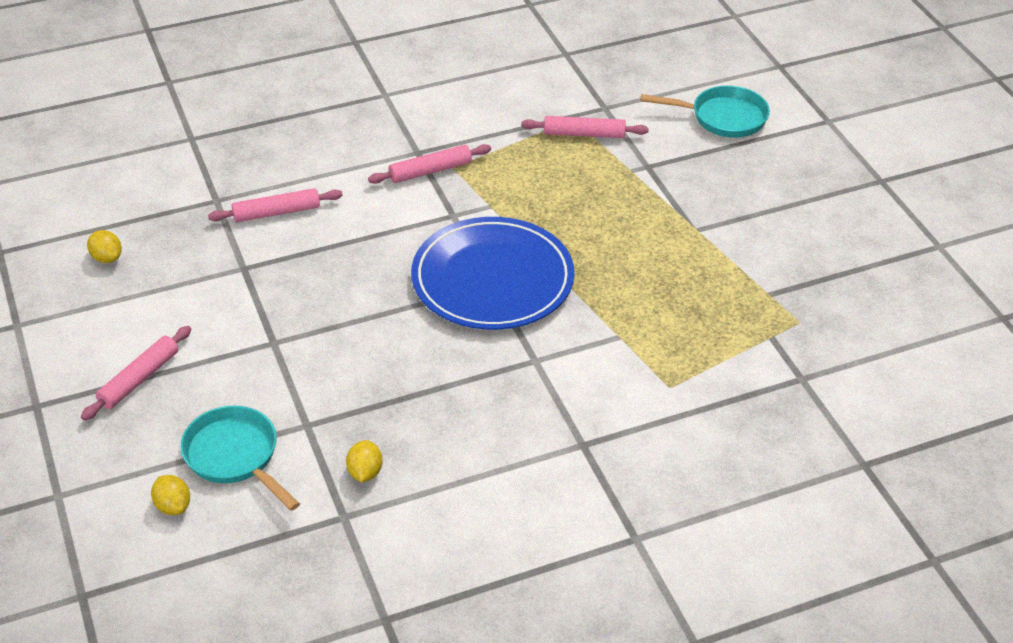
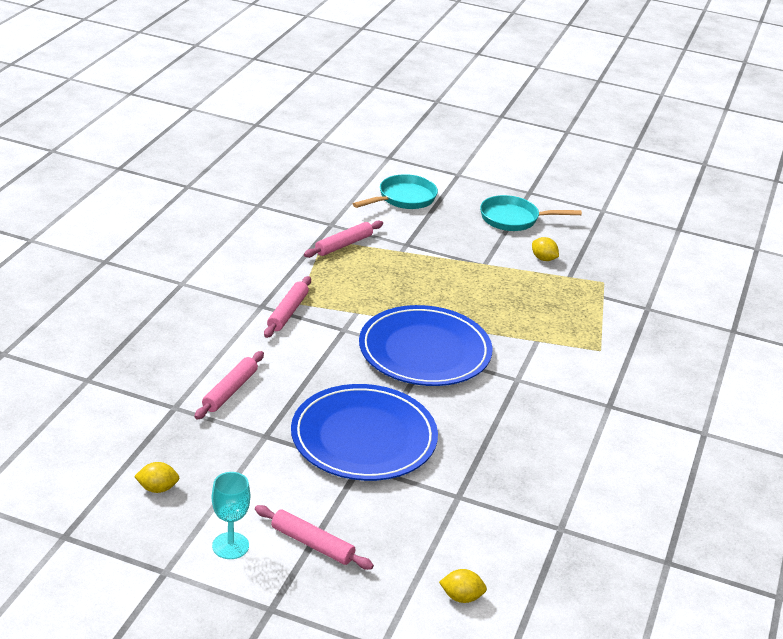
camera: 50 degrees left, 10 degrees down
pink rolling pin [81,326,192,421] -> pink rolling pin turned 45 degrees counterclockwise [255,505,374,570]
turquoise pan [180,406,300,511] -> turquoise pan moved to [480,195,582,231]
yellow lemon [346,440,383,482] -> yellow lemon moved to [532,237,559,261]
none -> turquoise goblet [212,472,250,559]
none -> blue plate [291,384,438,481]

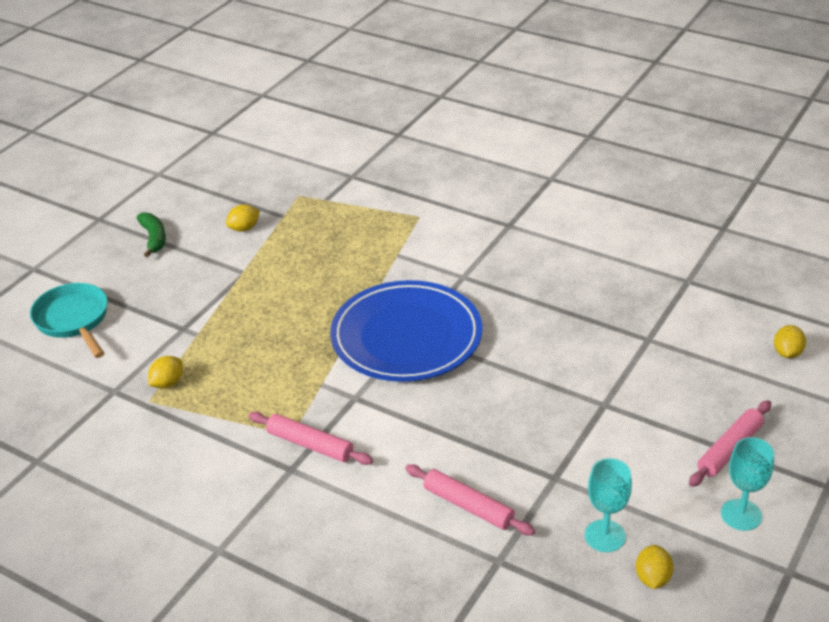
camera: 75 degrees left, 5 degrees up
blue plate [291,384,438,481] -> none
pink rolling pin [304,221,383,258] -> yellow lemon [148,356,183,389]
turquoise pan [480,195,582,231] -> green banana [137,212,166,257]
none -> turquoise goblet [585,458,632,552]

